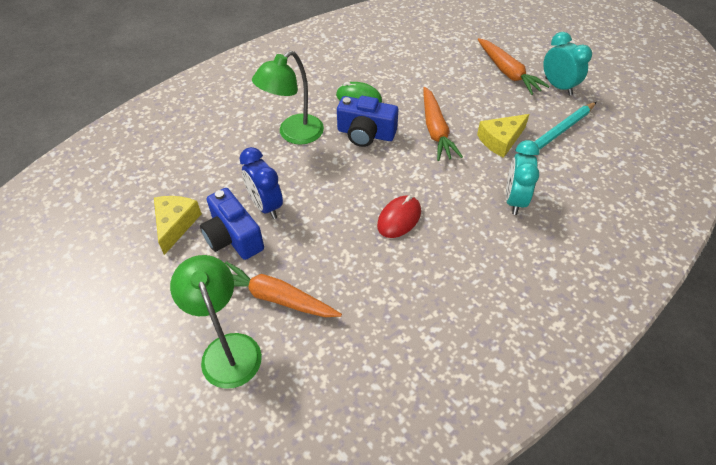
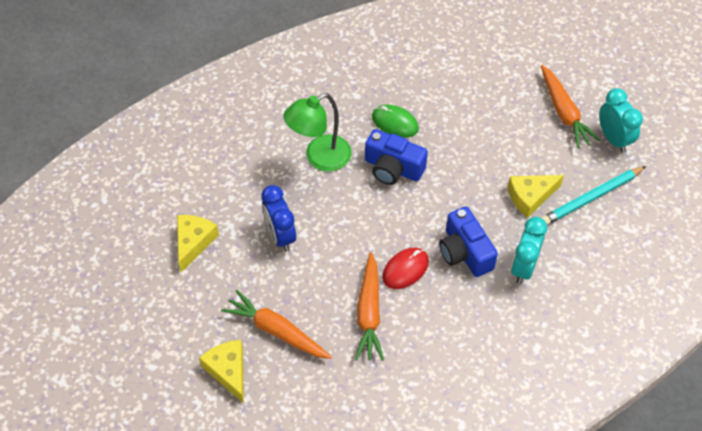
camera: 10 degrees right, 5 degrees up
green lamp [170,255,262,389] -> yellow cheese [199,340,244,403]
blue camera [200,188,264,260] -> blue camera moved to [439,206,498,277]
orange carrot [423,87,463,161] -> orange carrot moved to [355,252,384,361]

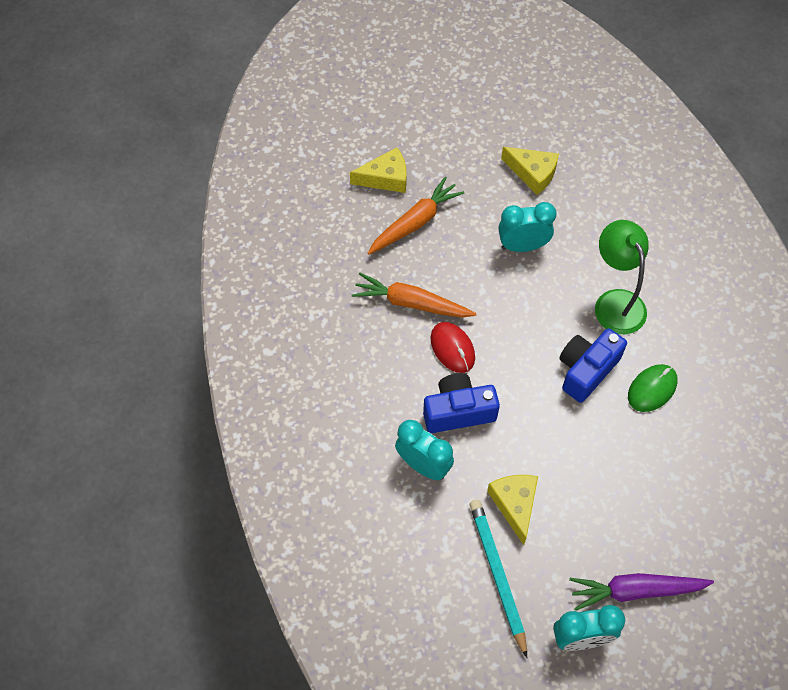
camera: 105 degrees right, 5 degrees up
blue clock [261,185,296,252] -> turquoise clock [498,202,557,252]
orange carrot [541,65,600,148] -> purple carrot [569,573,714,611]

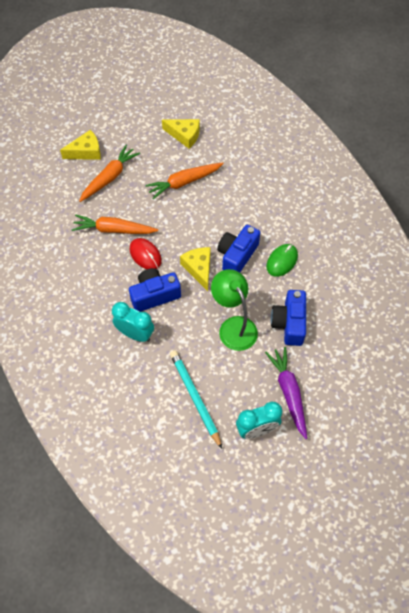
camera: 10 degrees left, 0 degrees up
yellow cheese [487,475,538,545] -> yellow cheese moved to [180,247,211,291]
turquoise clock [498,202,557,252] -> orange carrot [145,163,224,199]
purple carrot [569,573,714,611] -> purple carrot turned 90 degrees clockwise [265,347,307,439]
green lamp [595,220,649,334] -> green lamp moved to [211,269,258,351]
none -> blue camera [271,290,306,346]

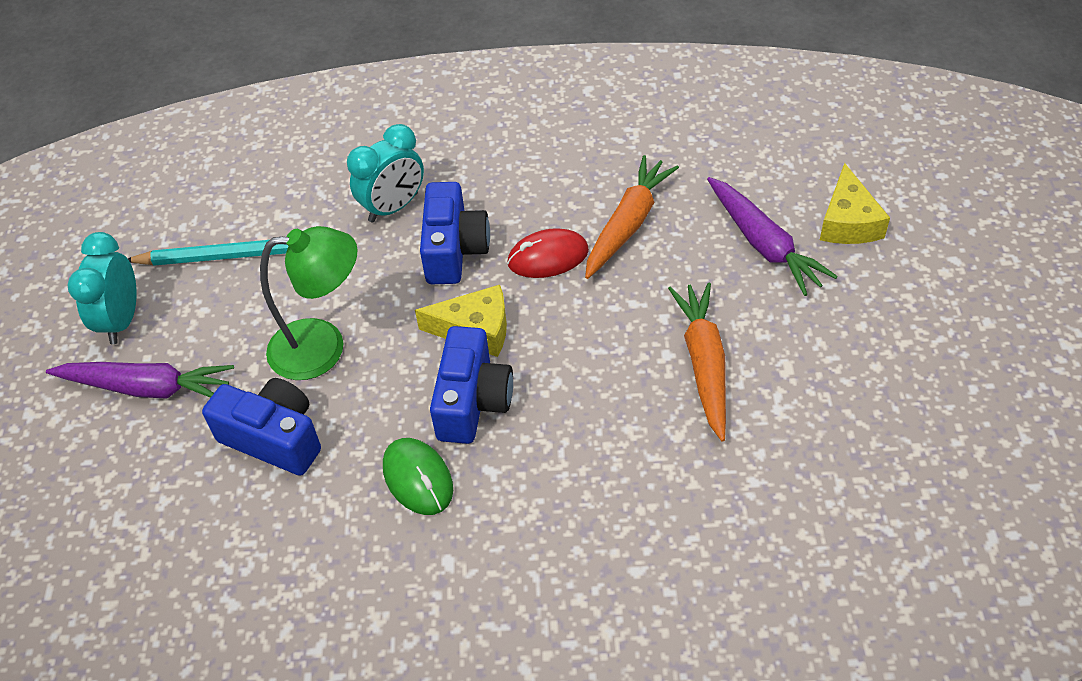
camera: 115 degrees right, 10 degrees down
orange carrot [79,145,140,202] -> purple carrot [707,177,838,296]
yellow cheese [162,119,200,149] -> none
blue camera [217,225,260,272] -> blue camera turned 45 degrees clockwise [430,326,513,444]

